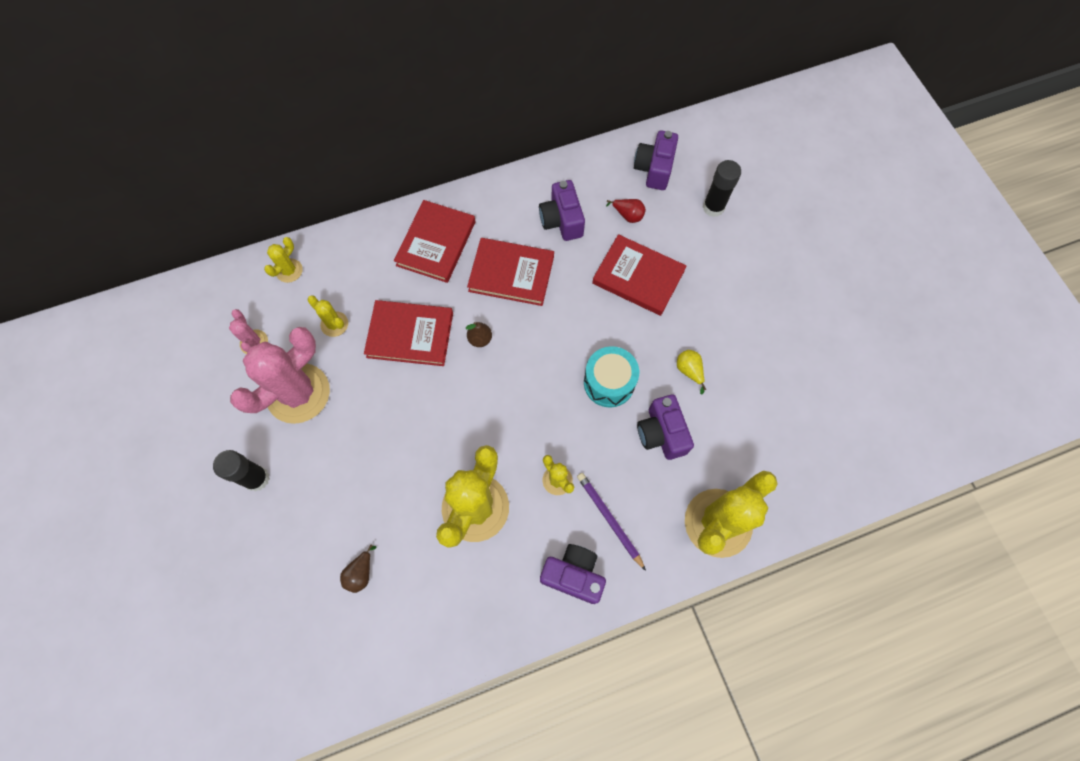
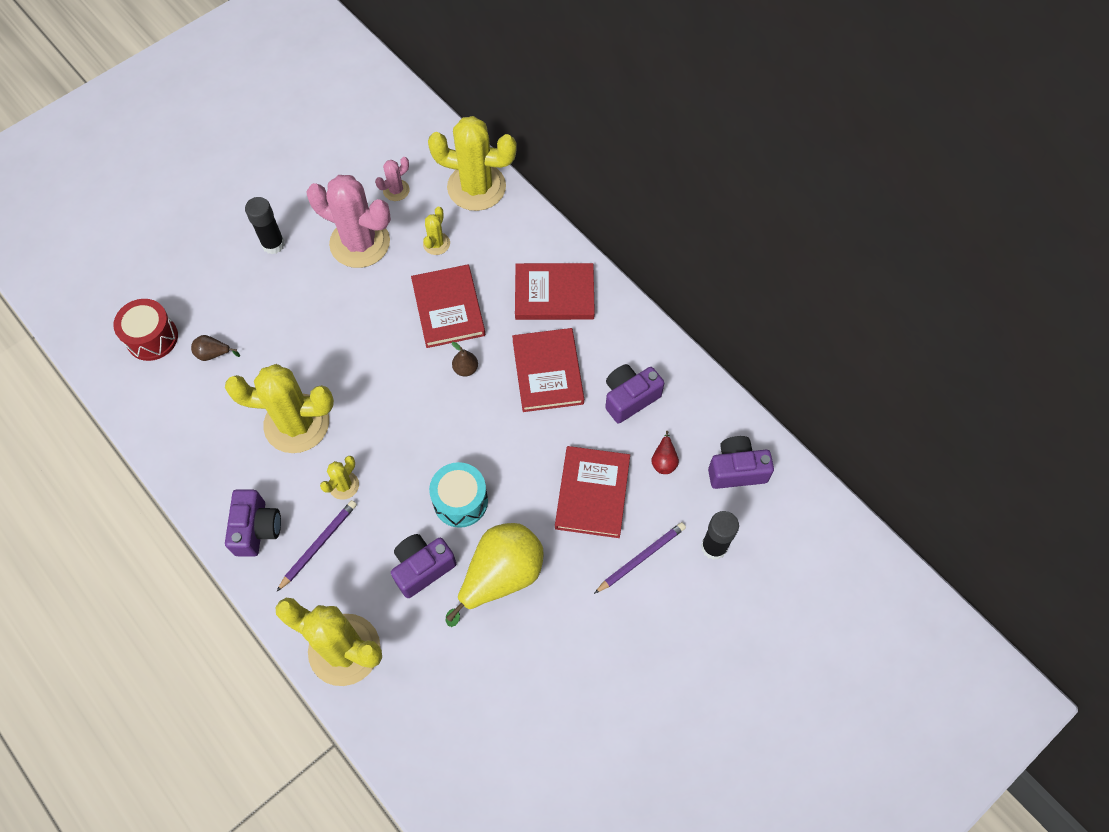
camera: 70 degrees right, 5 degrees down
yellow cactus [264,237,303,283] -> yellow cactus [428,116,517,211], size x2.21
yellow pear [677,350,706,394] -> yellow pear [446,523,544,627], size x2.41
none -> red drum [113,299,178,361]
none -> purple pencil [594,522,686,594]

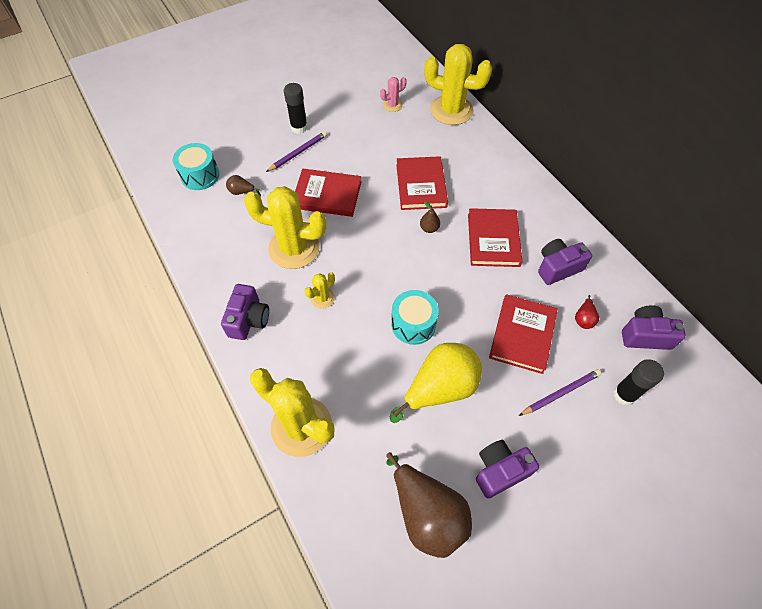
camera: 10 degrees right, 5 degrees down
red drum [113,299,178,361] -> turquoise drum [173,143,219,190]
purple pencil [276,500,357,592] -> purple pencil moved to [266,131,327,172]
pink cactus [306,175,391,268] -> none
purple camera [391,534,456,598] -> purple camera moved to [476,440,539,499]
yellow cactus [423,207,450,255] -> none
red book [515,263,595,320] -> red book moved to [295,169,361,217]
none -> brown pear [386,452,472,558]

